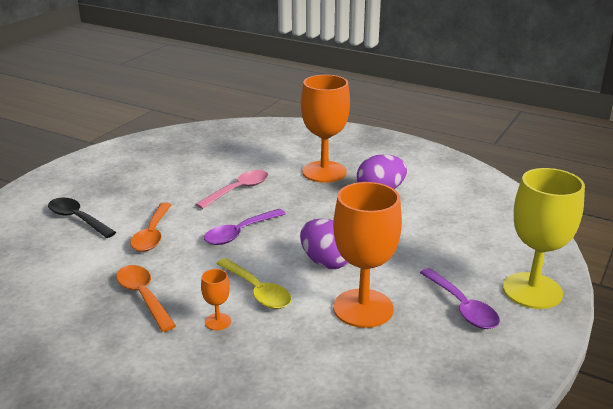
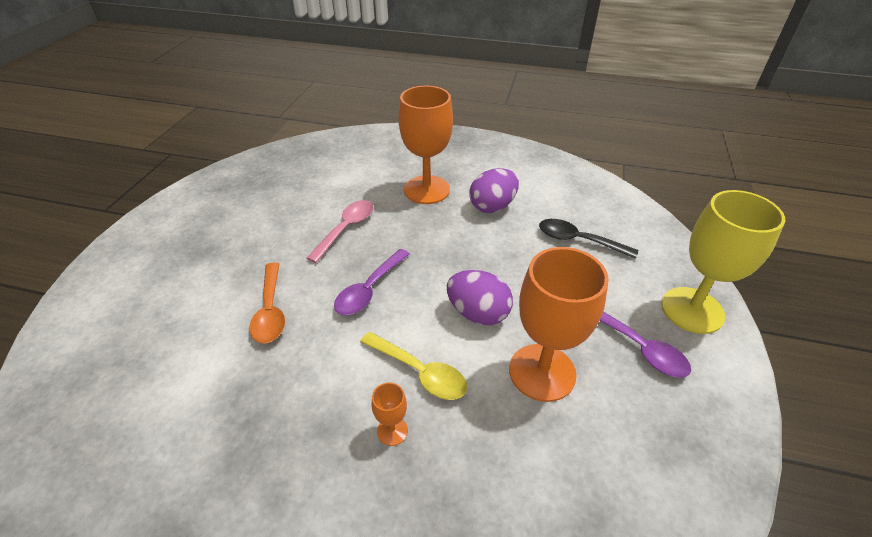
camera: 15 degrees left, 15 degrees up
black spoon [48,198,116,238] -> black spoon moved to [539,219,638,259]
orange spoon [116,265,176,332] -> none

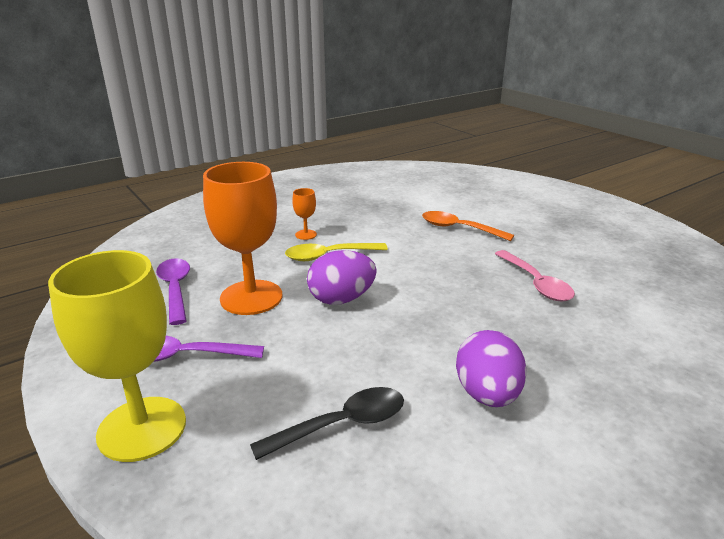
camera: 130 degrees right, 15 degrees down
purple spoon [334,249,410,315] -> purple spoon moved to [156,258,190,325]
orange goblet [398,86,453,204] -> none

